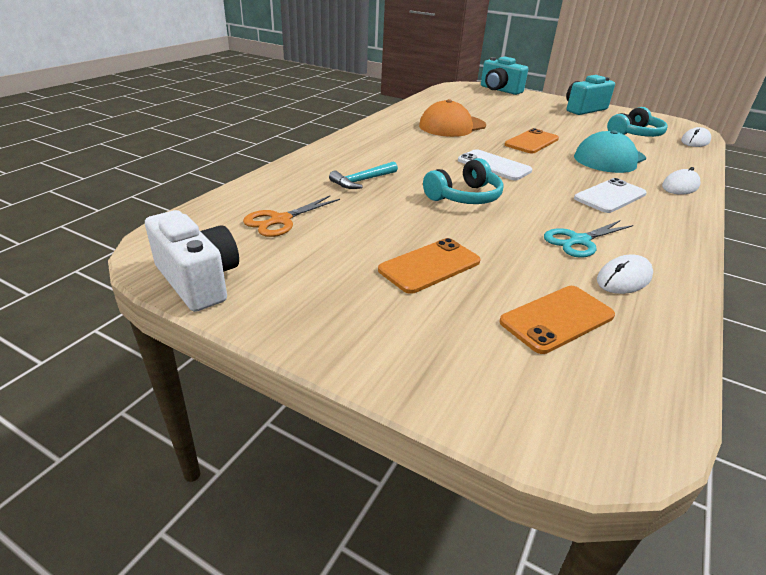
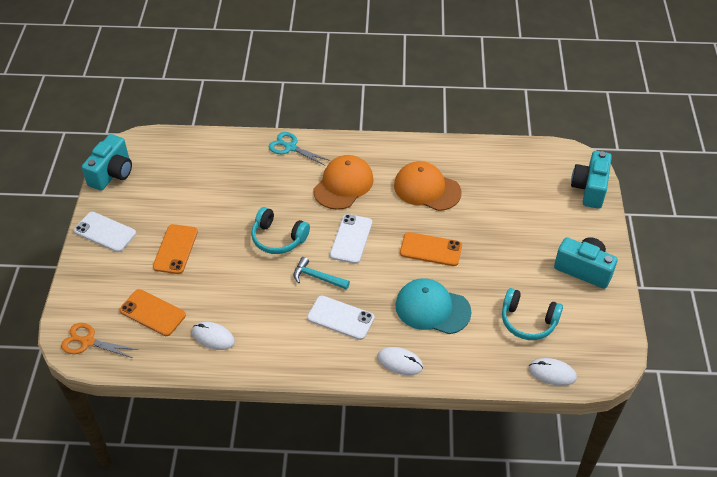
camera: 65 degrees right, 15 degrees up
white camera [145,210,239,312] -> turquoise camera [82,134,132,191]
orange scissors [243,196,340,237] -> orange scissors moved to [61,323,138,358]
turquoise hammer [329,161,398,189] -> turquoise hammer moved to [294,257,350,290]
orange phone [378,238,481,294] -> orange phone turned 75 degrees clockwise [153,224,198,274]
turquoise scissors [544,220,633,258] -> turquoise scissors moved to [269,132,331,166]
none -> white phone [74,212,136,252]
none -> orange cap [313,155,374,210]

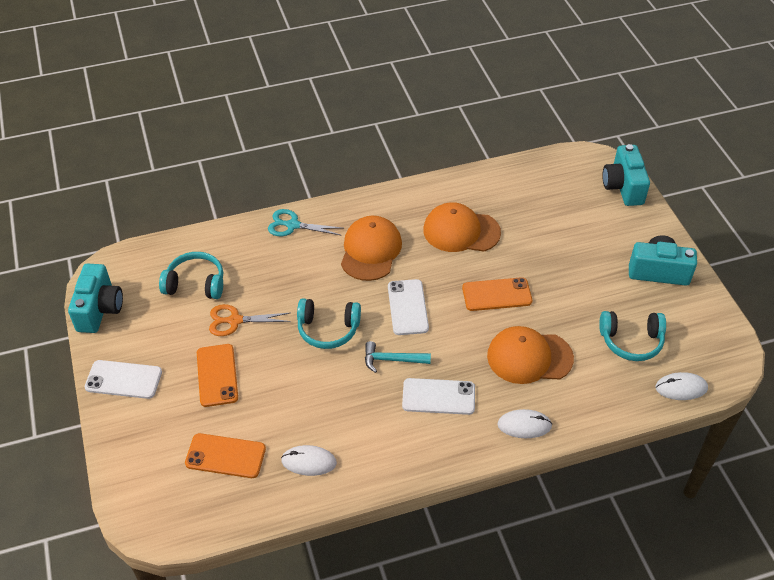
camera: 20 degrees left, 0 degrees up
orange scissors [61,323,138,358] -> orange scissors moved to [209,304,291,336]
turquoise cap [395,278,472,334] -> orange cap [487,326,574,384]
none -> turquoise headphones [159,252,223,299]

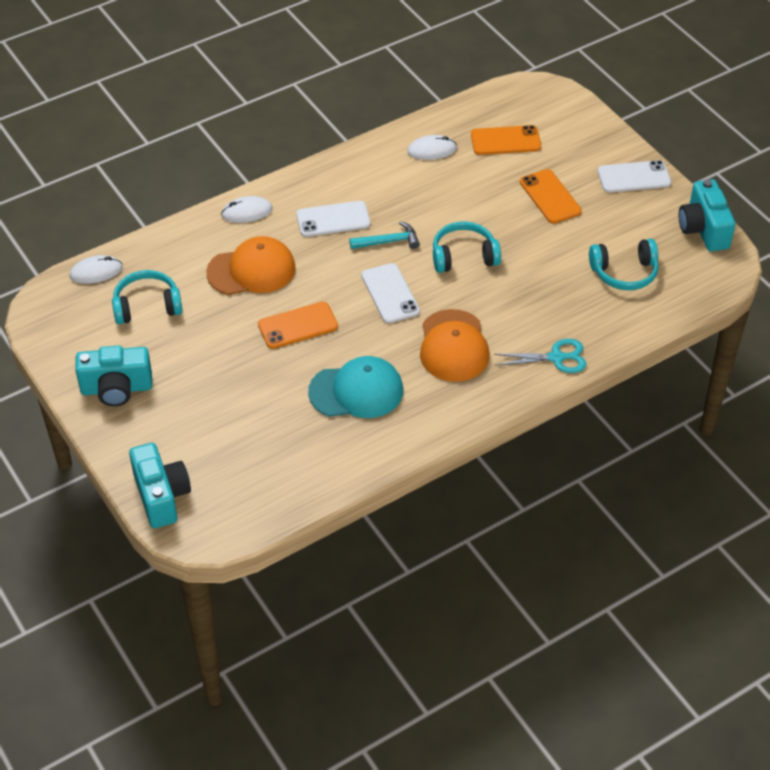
camera: 165 degrees right, 0 degrees up
orange scissors [209,304,291,336] -> none
orange cap [423,202,501,252] -> turquoise cap [308,356,403,418]

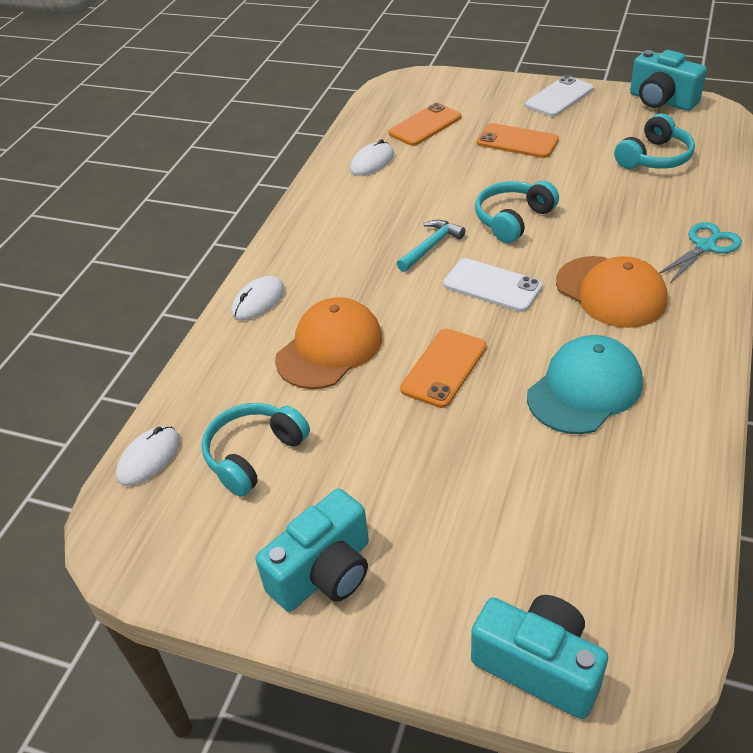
camera: 35 degrees left, 5 degrees down
white phone [296,201,370,237] -> none

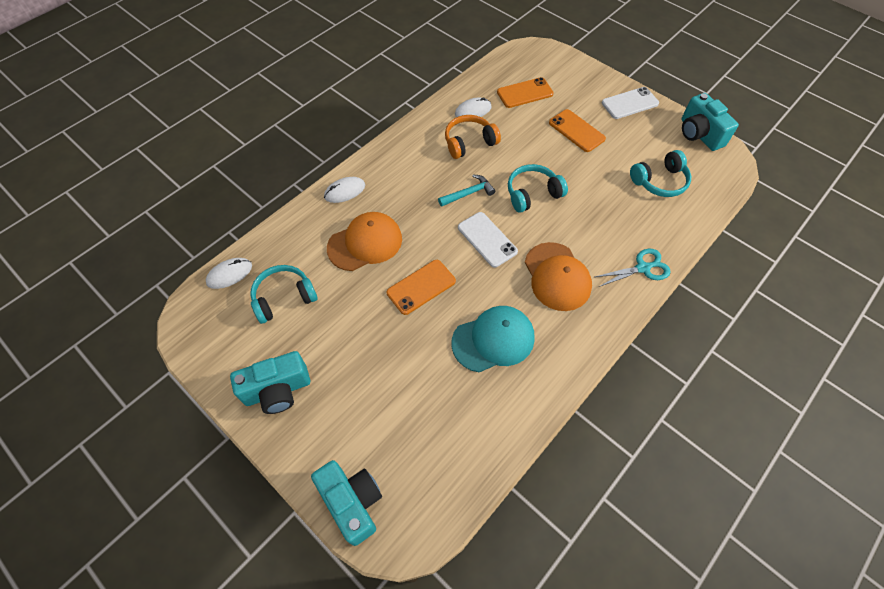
camera: 20 degrees right, 15 degrees up
none -> orange headphones [445,115,501,159]

